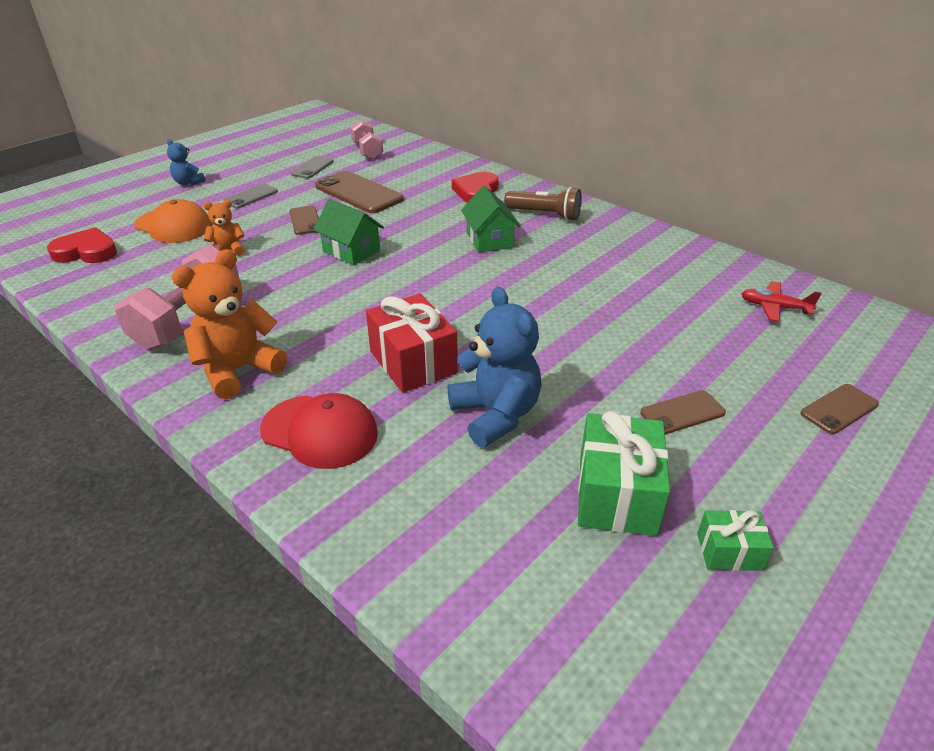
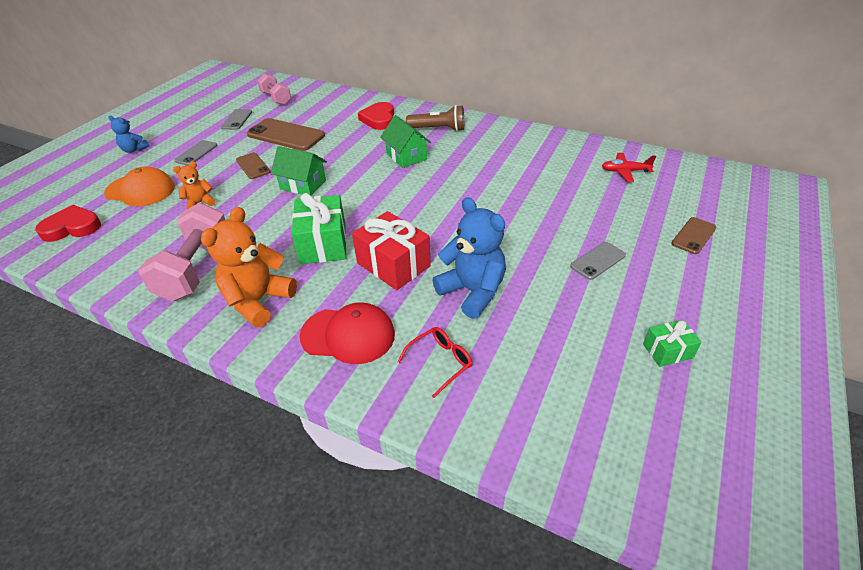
camera: 15 degrees left, 5 degrees up
green gift [578,411,670,536] -> green gift moved to [292,193,347,264]
brown phone [640,390,726,435] -> grey phone [570,242,626,280]
none -> red glasses [397,327,472,398]

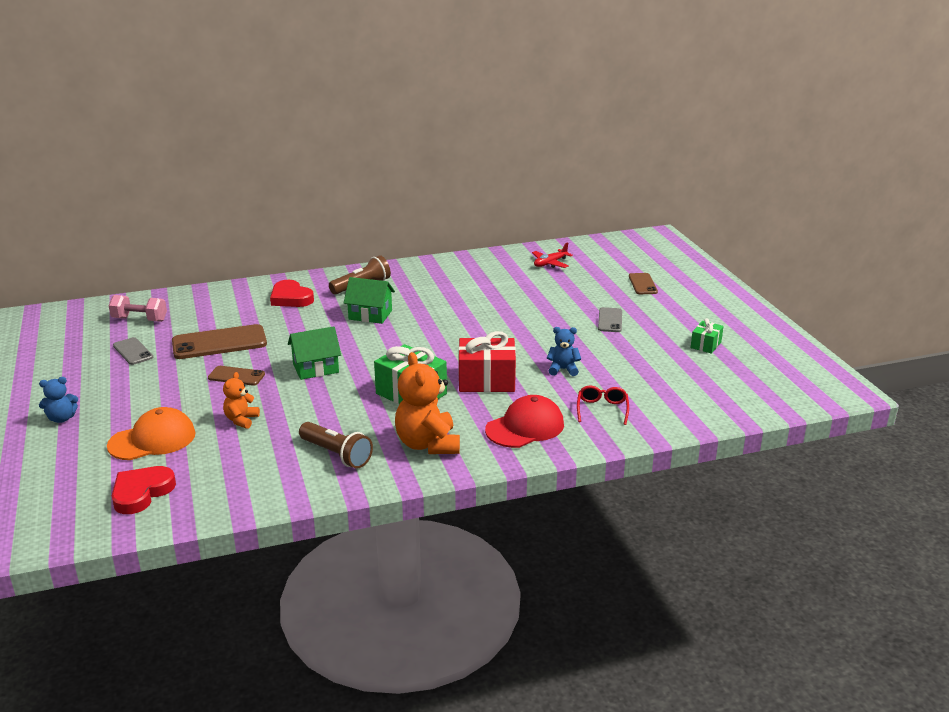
camera: 45 degrees left, 15 degrees down
pink dumbbell [138,203,225,301] -> brown flashlight [299,422,373,469]
grey phone [174,140,218,165] -> none
blue teddy bear [432,197,506,319] -> blue teddy bear [547,327,581,376], size x0.53

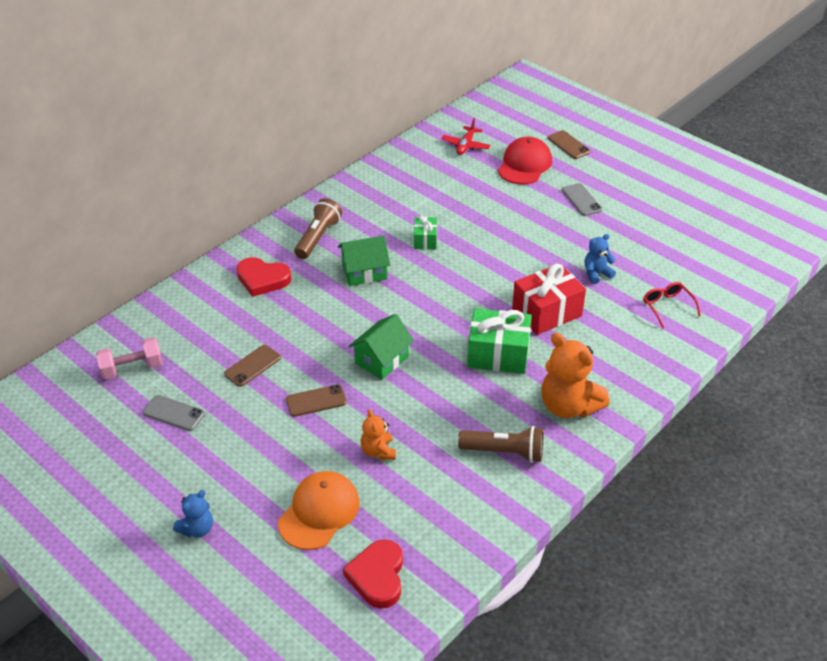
camera: 30 degrees left, 15 degrees up
brown phone [172,324,267,359] -> brown phone [224,345,281,387], size x0.55
red cap [485,395,564,448] -> red cap moved to [498,137,552,184]
green gift [691,318,724,354] -> green gift moved to [414,215,437,249]

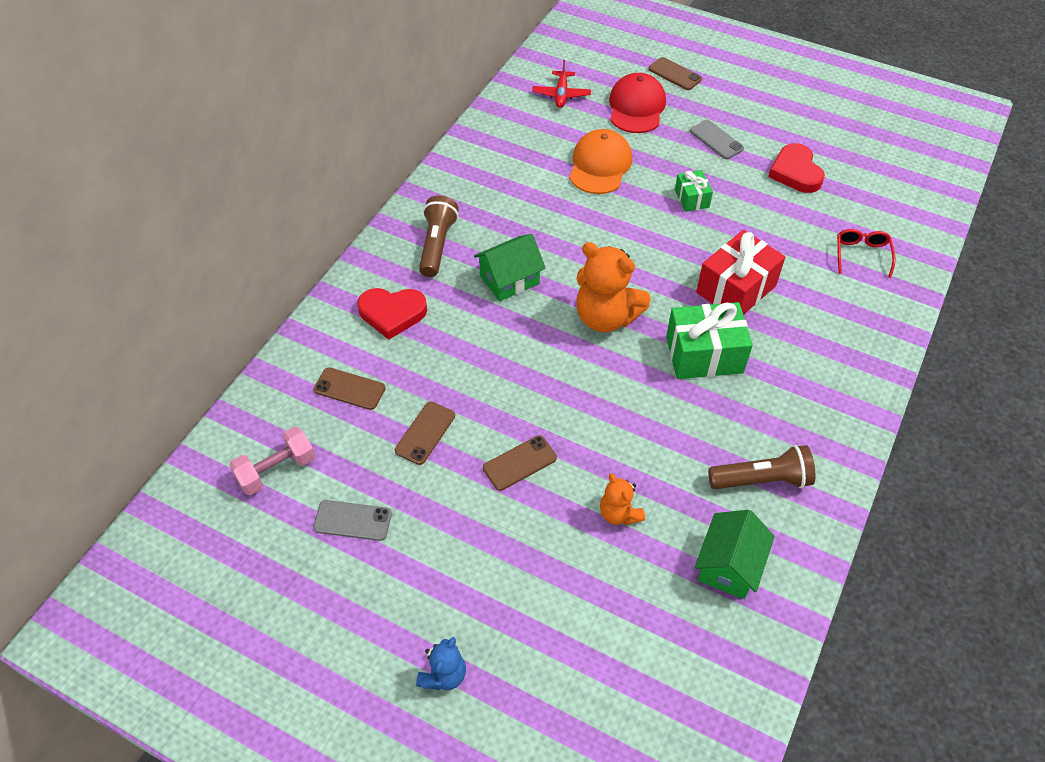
camera: 15 degrees left, 10 degrees up
orange cap [278,471,360,550] -> orange cap moved to [569,129,632,194]
red heart [343,539,403,609] -> red heart moved to [768,143,825,193]
green house [349,314,414,380] -> green house moved to [694,510,775,599]
green gift [414,215,437,249] -> green gift moved to [675,170,713,212]
orange teddy bear [541,333,610,418] -> orange teddy bear moved to [576,242,651,332]
blue teddy bear [585,234,616,284] -> none
red glasses [643,282,701,329] -> red glasses turned 45 degrees clockwise [837,229,896,278]
none -> brown phone [314,367,386,410]

